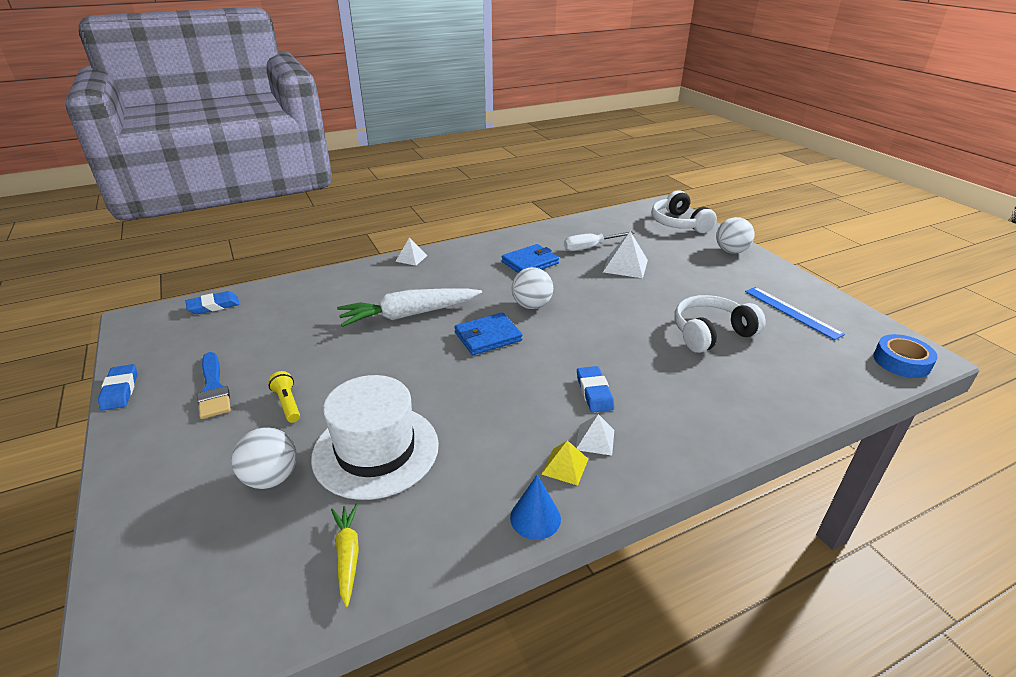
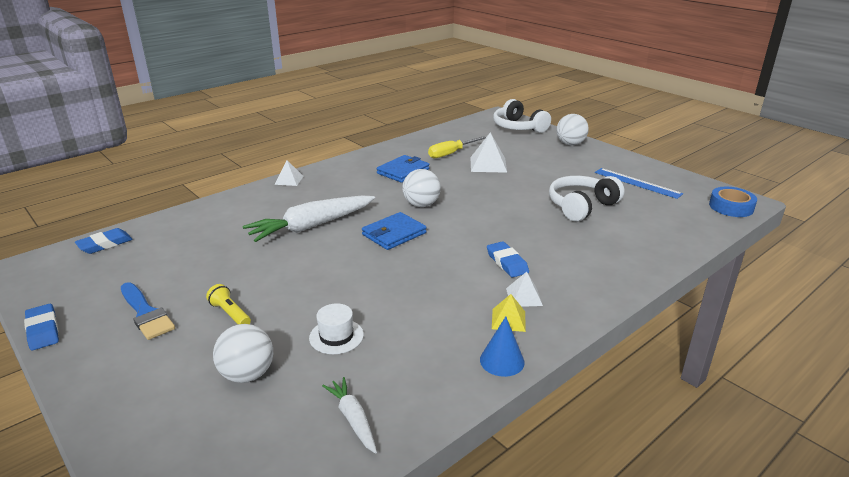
camera: 15 degrees left, 5 degrees down
white hat [311,375,439,500] -> white hat [309,303,364,354], size x0.46
yellow carrot [331,504,359,607] -> white carrot [322,377,377,454]
white screwdriver [564,231,634,251] -> yellow screwdriver [428,136,486,158]

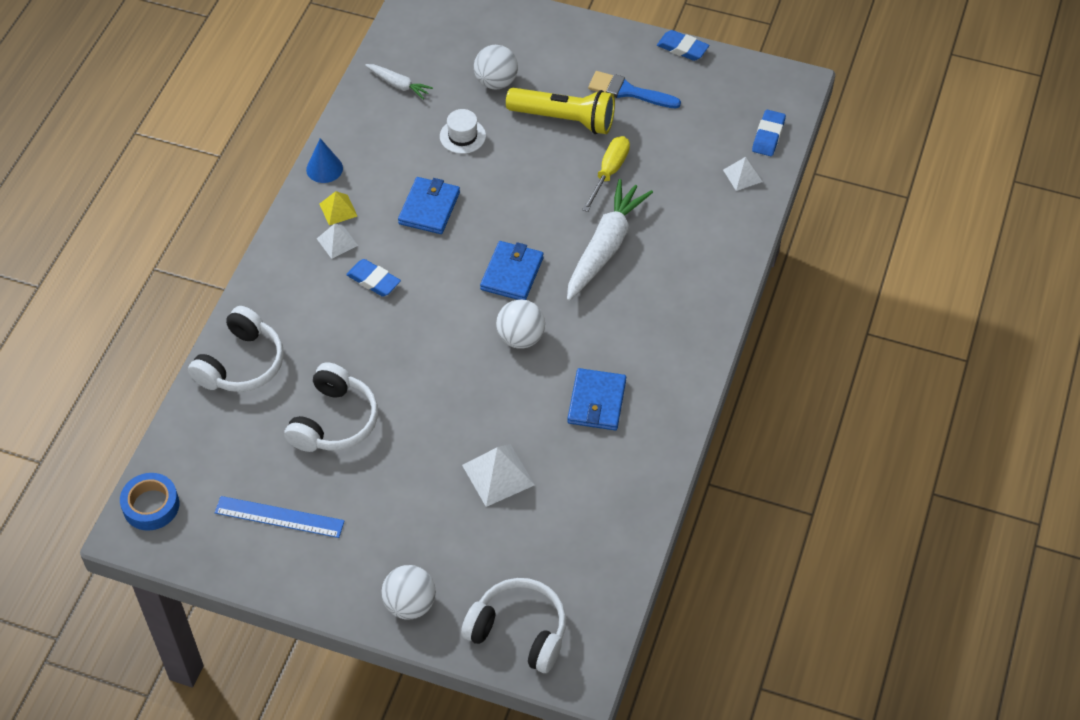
camera: 150 degrees right, 25 degrees up
yellow flashlight [206,284,251,324] -> yellow flashlight [506,88,615,134], size x2.06
white pyramid [275,160,304,186] -> white pyramid moved to [723,157,763,191]
yellow screwdriver [428,136,486,158] -> yellow screwdriver moved to [582,136,630,212]
none -> white headphones [188,306,284,392]
none -> blue wallet [398,177,460,234]

